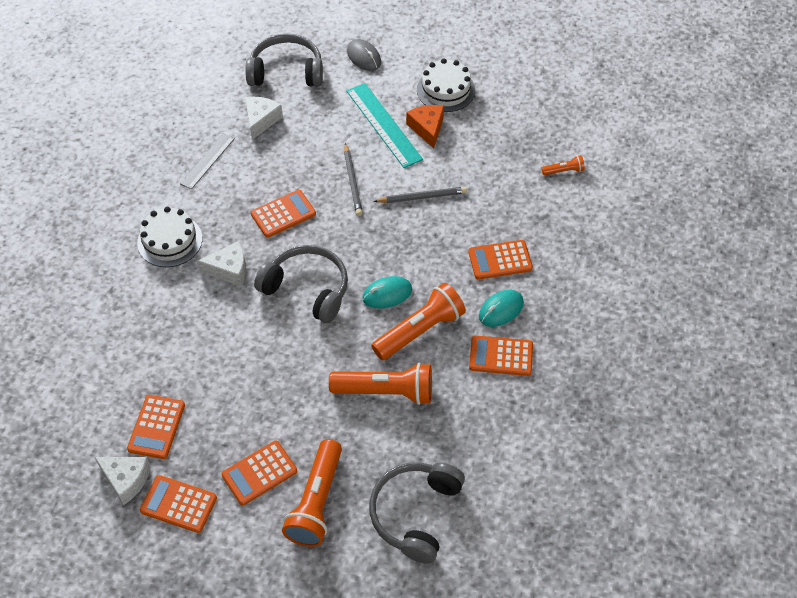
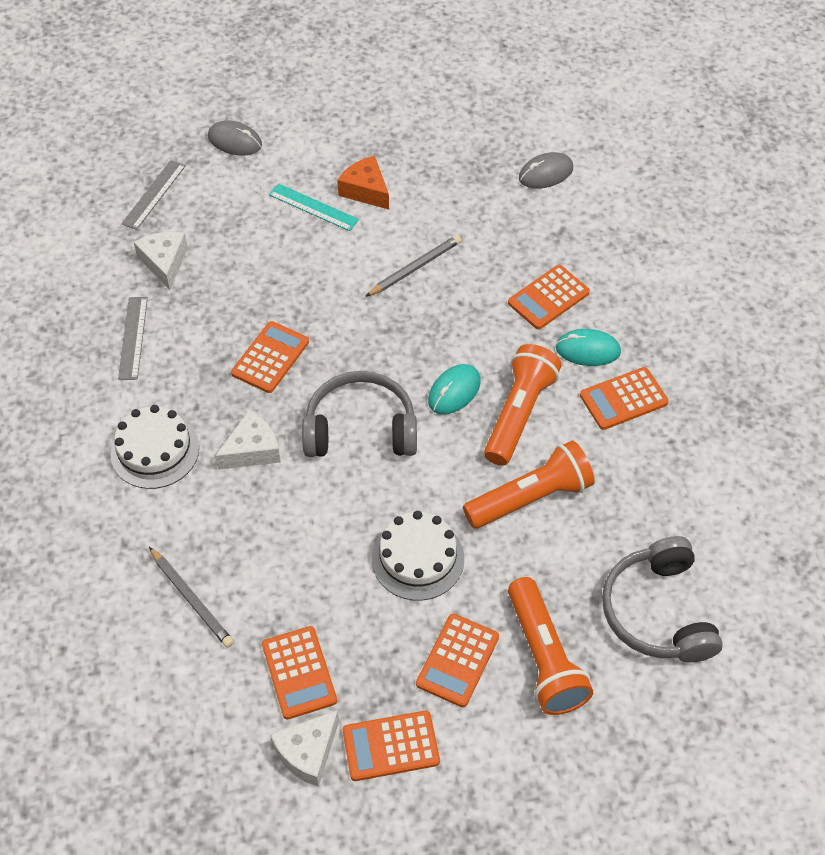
camera: 30 degrees left, 0 degrees up
white cheese [95,457,151,505] -> white cheese turned 135 degrees clockwise [270,710,339,787]
grey headphones [245,34,323,87] -> grey ruler [121,160,186,230]
grey pencil [344,143,363,216] -> grey pencil moved to [149,547,234,648]
turquoise ruler [347,83,423,168] -> turquoise ruler [269,183,359,231], size x0.63
white cake [417,58,476,112] -> white cake moved to [372,511,464,601]
turquoise mouse [479,290,524,327] -> turquoise mouse turned 75 degrees clockwise [555,329,621,366]
orange flashlight [542,155,585,175] -> grey mouse [519,152,573,189]

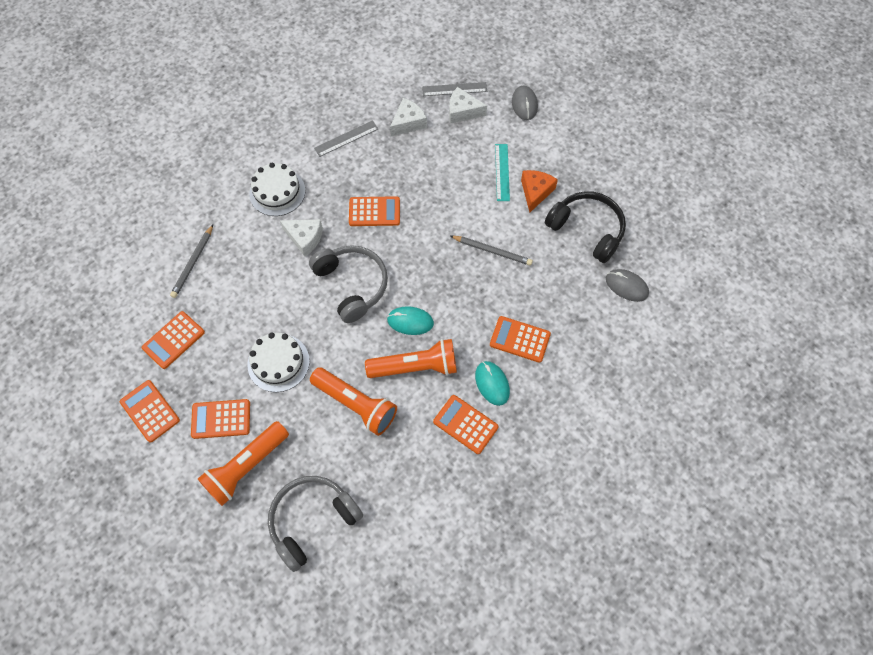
camera: 60 degrees right, 10 degrees up
white cheese [270,710,339,787] -> white cheese moved to [449,87,487,124]
none -> black headphones [545,191,626,263]

